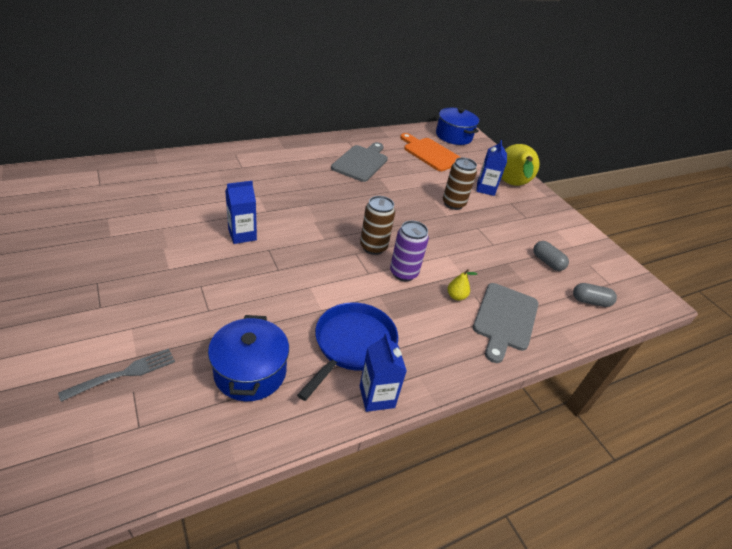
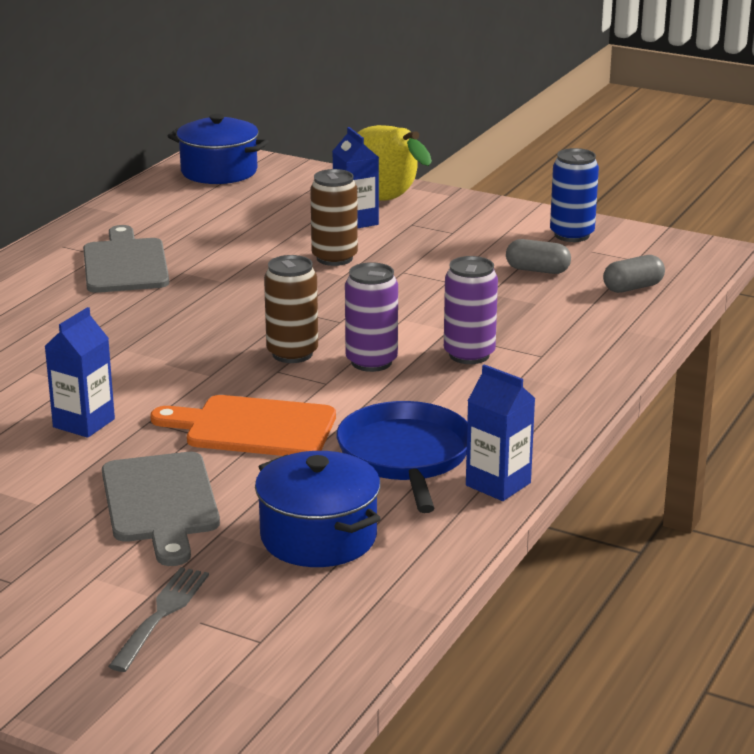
camera: 30 degrees left, 15 degrees down
orange cutting board [400,133,460,171] -> orange cutting board moved to [150,395,336,456]
yellow pear [448,269,477,301] -> purple can [444,256,498,364]
grey cutting board [473,283,538,363] -> grey cutting board moved to [102,452,220,566]
none -> blue can [550,148,599,242]

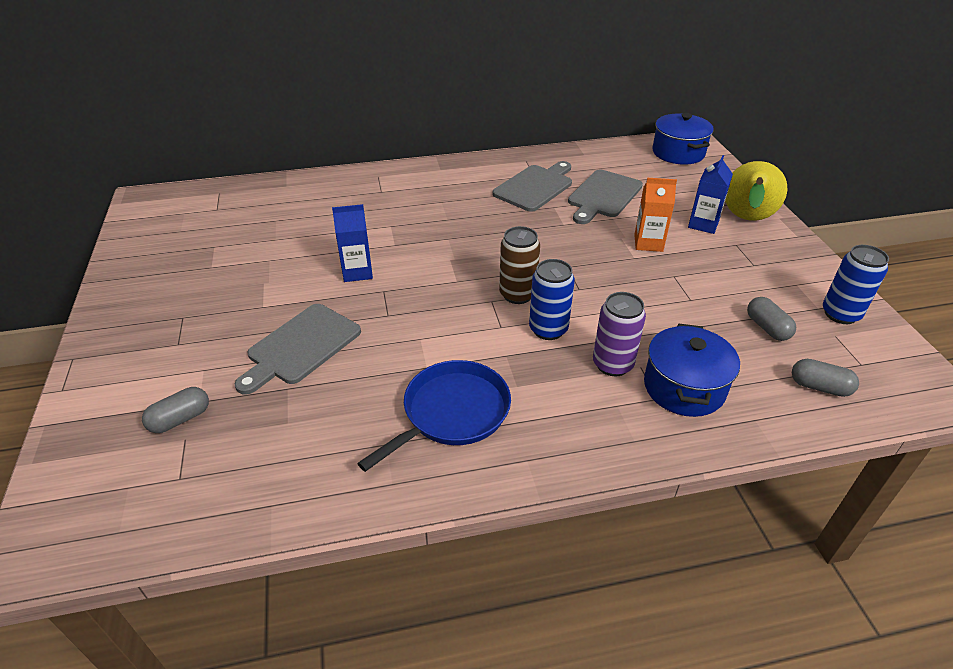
camera: 50 degrees right, 15 degrees up
grey fork [108,567,209,672] -> grey capsule [142,387,209,433]
orange cutting board [150,395,336,456] -> none
blue pot [255,451,381,567] -> blue pot moved to [644,324,740,417]
brown can [310,169,358,266] -> orange carton [634,178,677,252]
purple can [345,262,398,372] -> blue can [529,259,575,340]
blue carton [466,364,536,501] -> none
none -> grey cutting board [568,169,643,224]

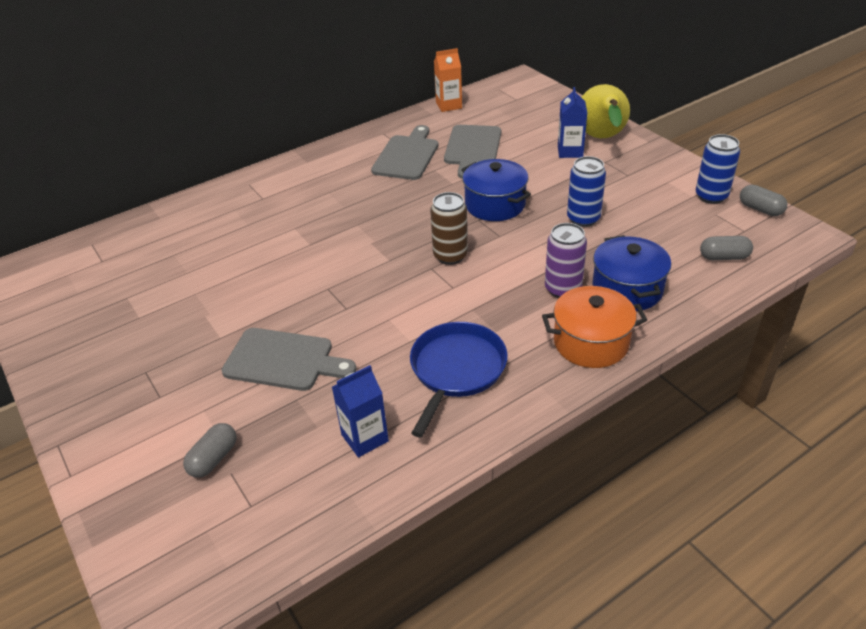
camera: 20 degrees left, 0 degrees up
grey cutting board [235,304,361,395] -> grey cutting board turned 90 degrees counterclockwise [222,328,356,391]
blue carton [332,204,373,282] -> blue carton moved to [332,365,389,457]
blue can [529,259,575,340] -> blue can moved to [567,156,606,227]
orange carton [634,178,677,252] -> orange carton moved to [434,48,462,112]
blue pot [653,113,714,165] -> blue pot moved to [461,159,531,221]
grey capsule [747,297,796,341] -> grey capsule moved to [740,185,787,216]
none -> orange pot [542,286,647,368]

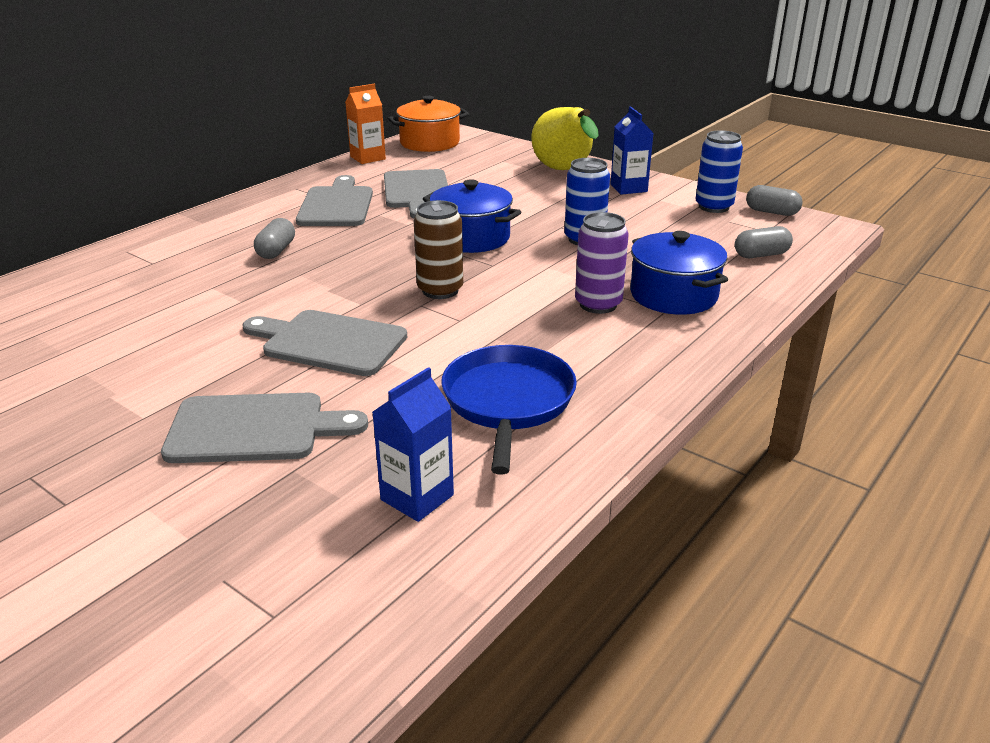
camera: 20 degrees left, 10 degrees down
grey capsule [183,423,237,478] -> grey capsule moved to [254,218,295,259]
orange pot [542,286,647,368] -> orange pot moved to [388,96,469,152]
blue carton [558,87,587,158] -> blue carton moved to [610,107,653,195]
none -> grey cutting board [243,310,407,376]

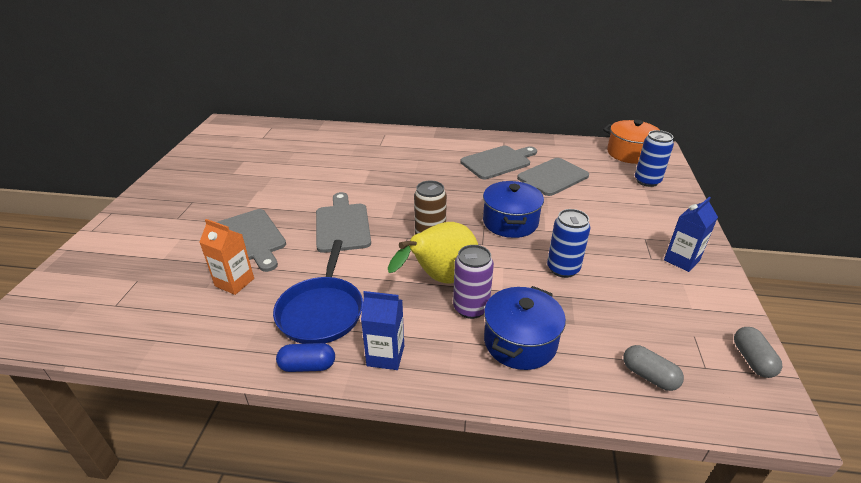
camera: 60 degrees right, 5 degrees up
grey capsule [254,218,295,259] -> none
orange carton [345,84,386,164] -> orange carton moved to [200,219,254,295]
blue carton [372,367,454,522] -> blue carton moved to [361,291,404,370]
blue pan [441,345,577,475] -> blue pan turned 120 degrees clockwise [273,240,363,344]
yellow pear [531,107,599,170] -> yellow pear moved to [388,222,478,284]
blue can [695,130,743,213] -> blue can moved to [635,130,674,187]
none -> blue capsule [276,343,335,372]

